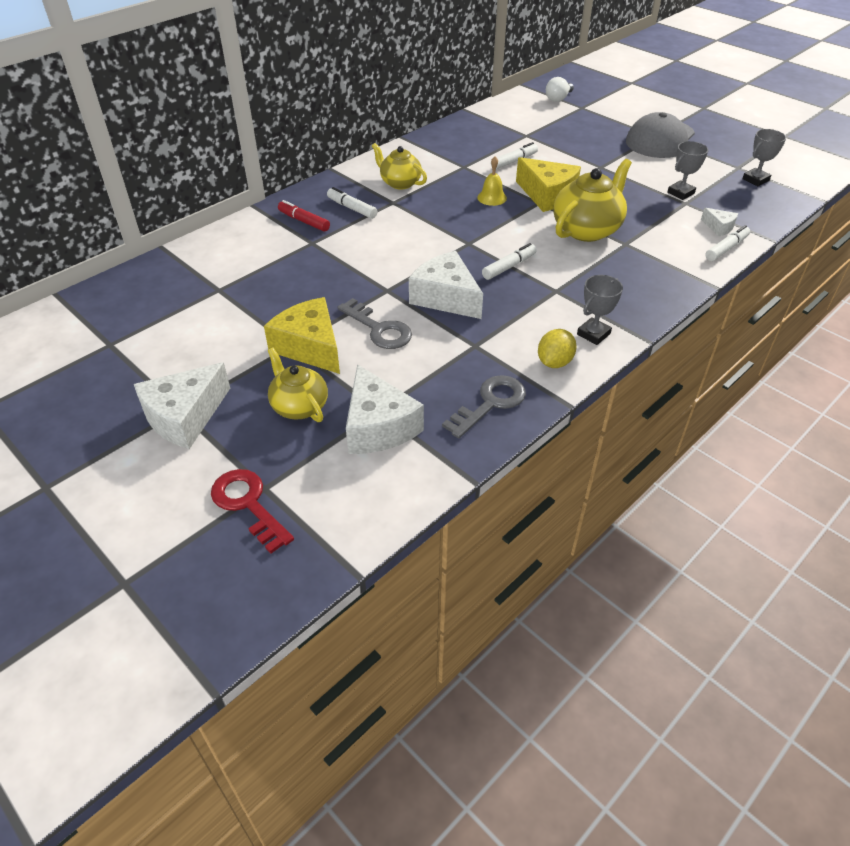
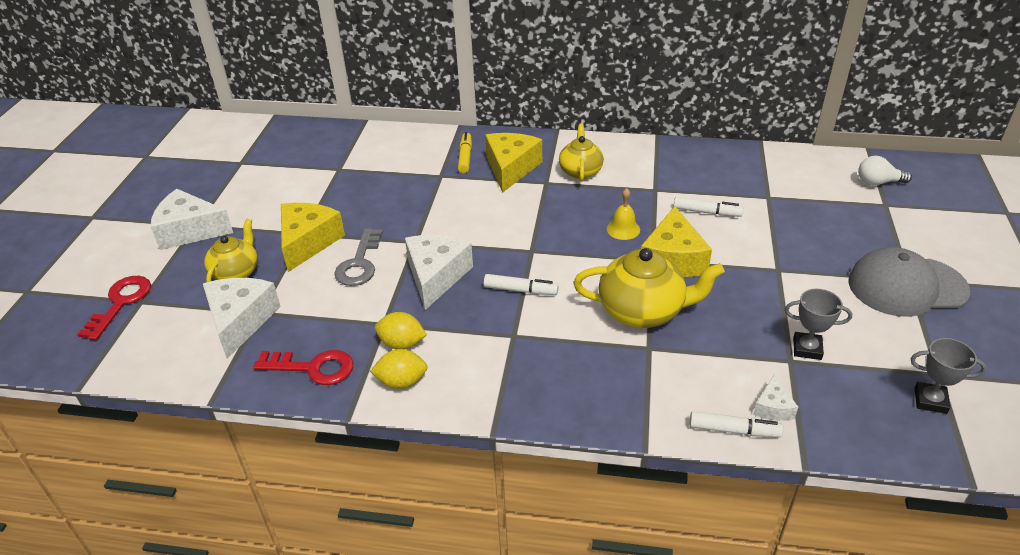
camera: 55 degrees right, 5 degrees down
red marker [278,200,330,232] -> yellow marker [458,132,472,173]
white marker [327,187,377,219] -> yellow cheese [485,133,542,193]
white cheese [346,364,424,454] -> white cheese turned 150 degrees clockwise [203,278,281,359]
grey key [442,375,526,438] -> red key [253,350,353,385]
grey trophy [577,275,623,345] -> none
none -> yellow lemon [375,312,427,349]

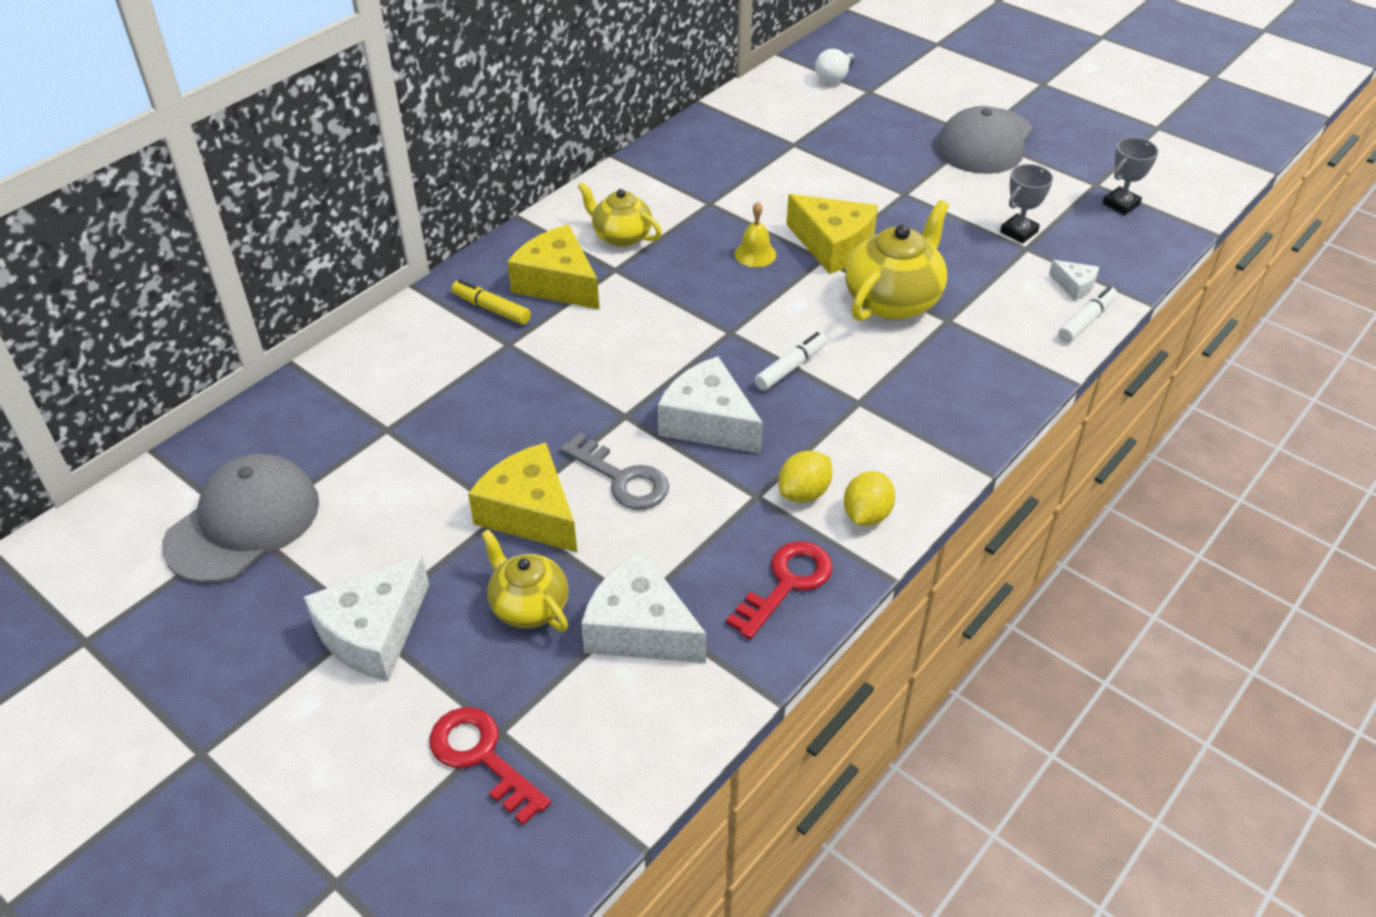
camera: 60 degrees left, 5 degrees up
white marker [674,197,743,217] -> none
none -> grey cap [162,454,319,583]

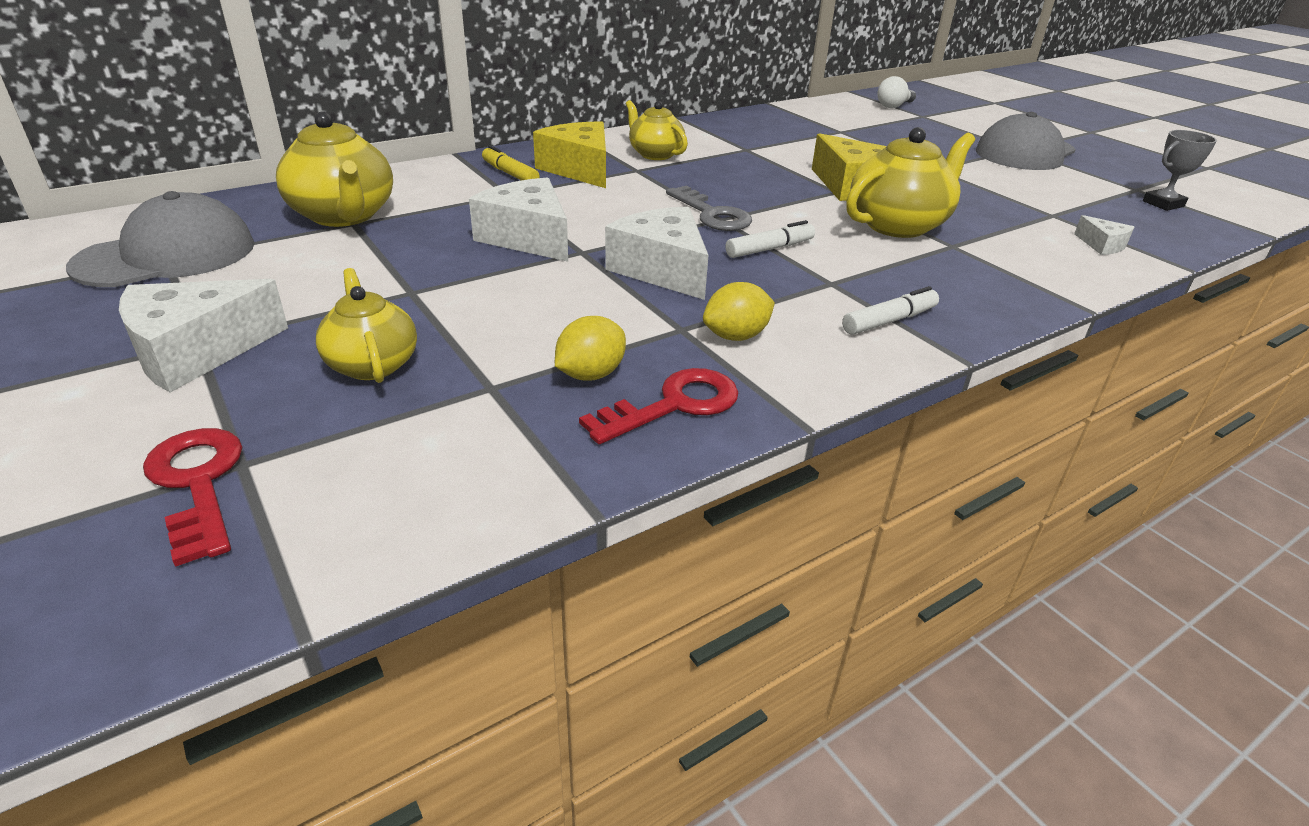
camera: 15 degrees right, 10 degrees down
yellow cheese [468,443,577,552] -> none
grey key [560,433,669,510] -> grey key moved to [666,185,752,231]
white cheese [581,550,706,663] -> white cheese moved to [469,177,568,262]
yellow bell [734,202,776,267] -> none
yellow lemon [844,471,895,526] -> yellow lemon moved to [555,316,626,381]
grey trophy [1000,164,1053,243] -> none
white marker [1058,286,1117,342] -> white marker moved to [842,286,939,335]
none -> yellow teapot [276,111,393,227]

